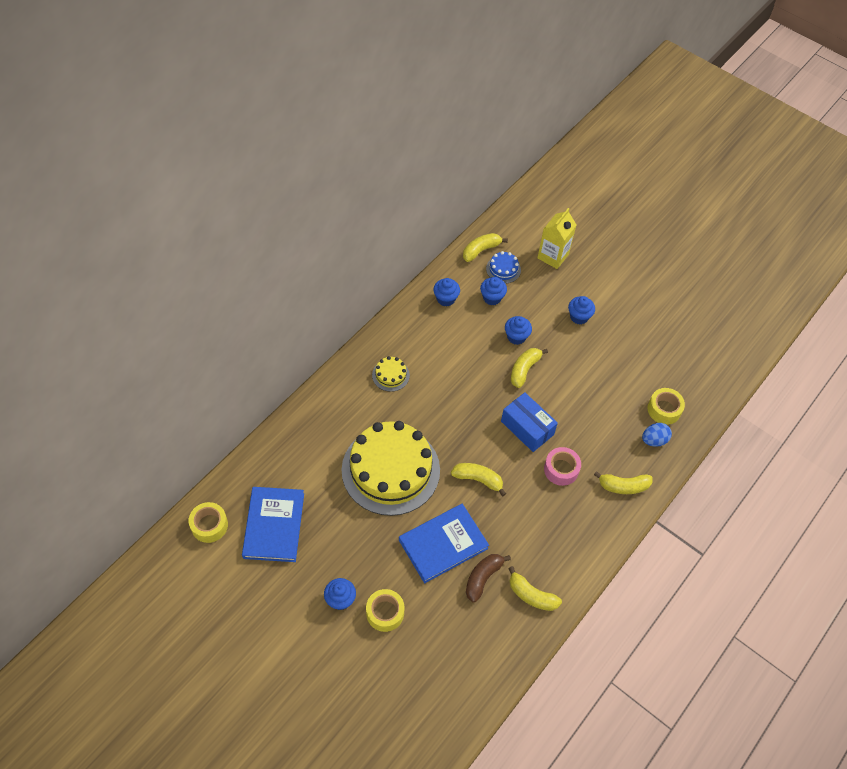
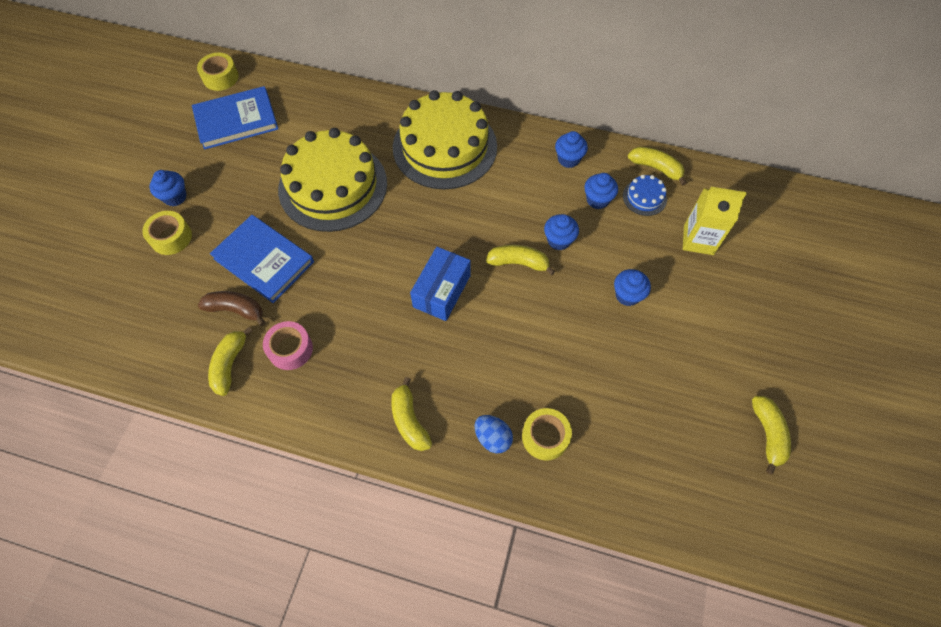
camera: 70 degrees right, 5 degrees up
yellow cake [372,356,410,392] -> yellow cake [393,90,497,190], size x2.48
yellow banana [451,463,506,496] -> yellow banana moved to [752,396,791,475]
pink tape [544,447,581,486] -> pink tape moved to [263,321,313,370]

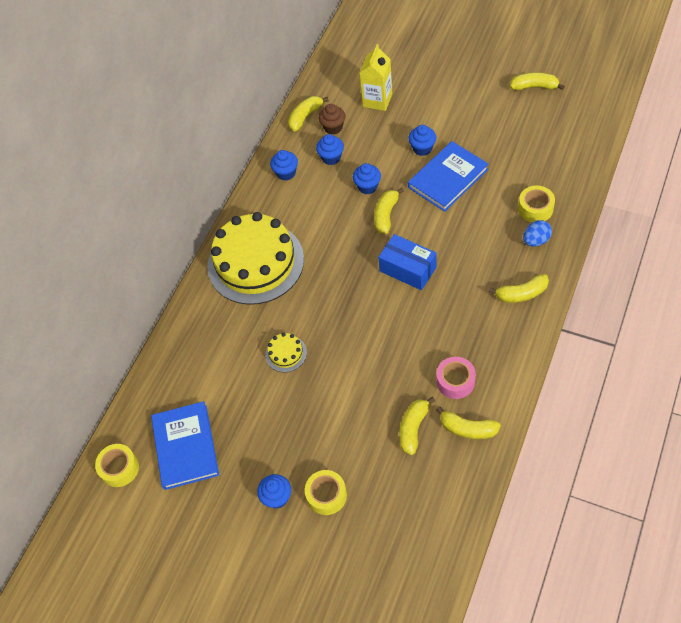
camera: 75 degrees left, 5 degrees down
brown banana [198,291,266,326] -> yellow banana [399,397,435,455]
blue book [210,215,314,303] -> blue book moved to [408,141,489,212]
yellow cake [278,128,387,232] -> yellow cake [265,333,307,372], size x0.40
blue cake [623,175,667,216] -> brown cupcake [318,104,345,135]

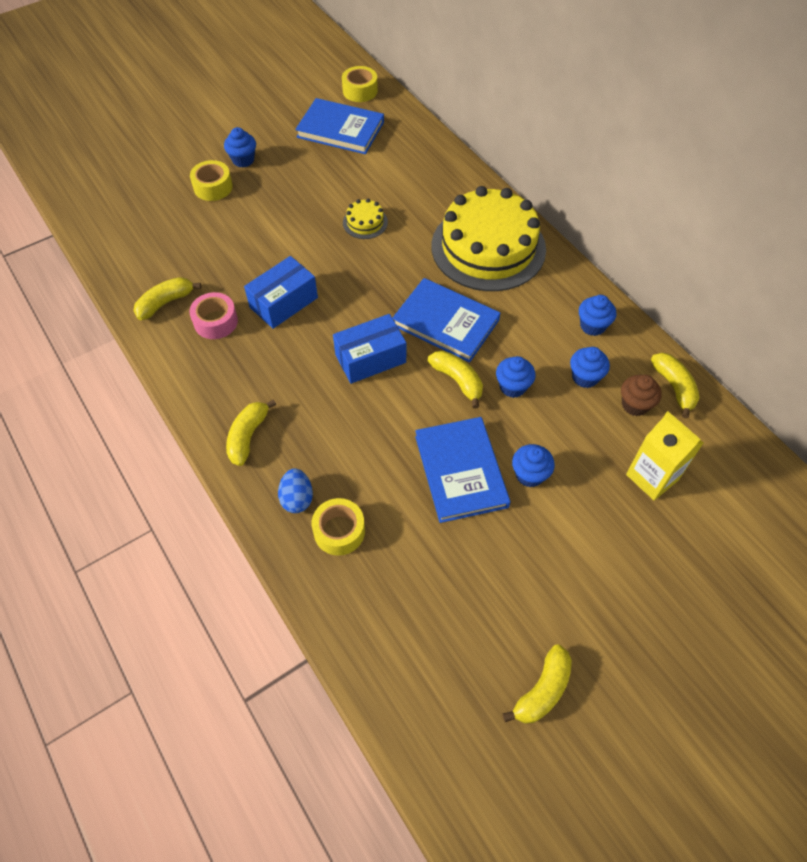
camera: 115 degrees right, 0 degrees up
yellow banana [399,397,435,455] -> none
none -> blue box [244,256,318,329]
none -> blue book [392,278,500,363]

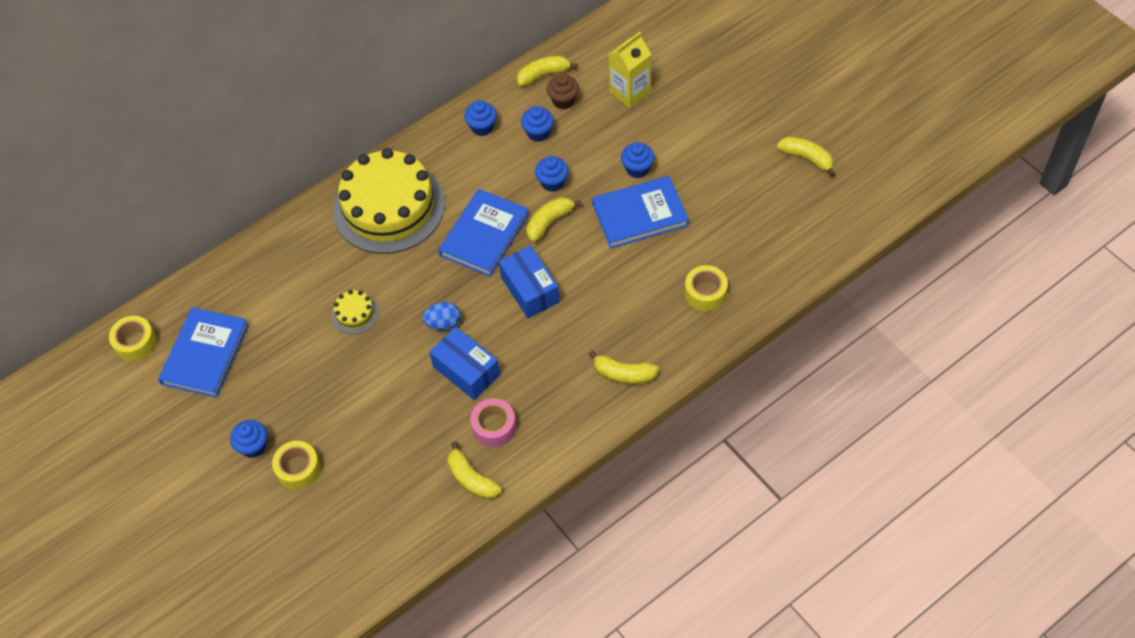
camera: 90 degrees left, 0 degrees up
blue egg [278,468,313,513] -> blue egg moved to [422,302,461,330]

